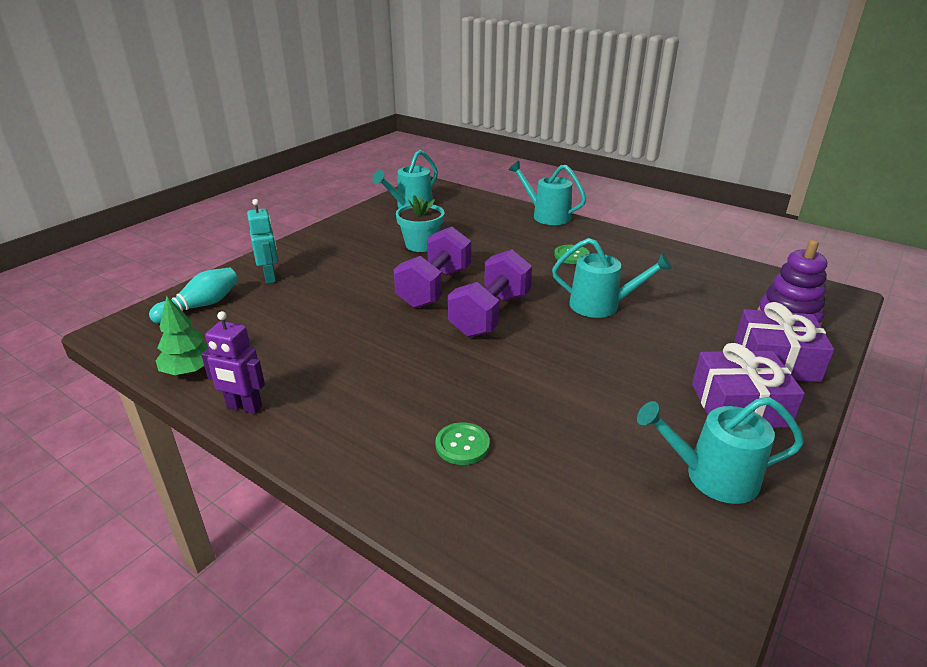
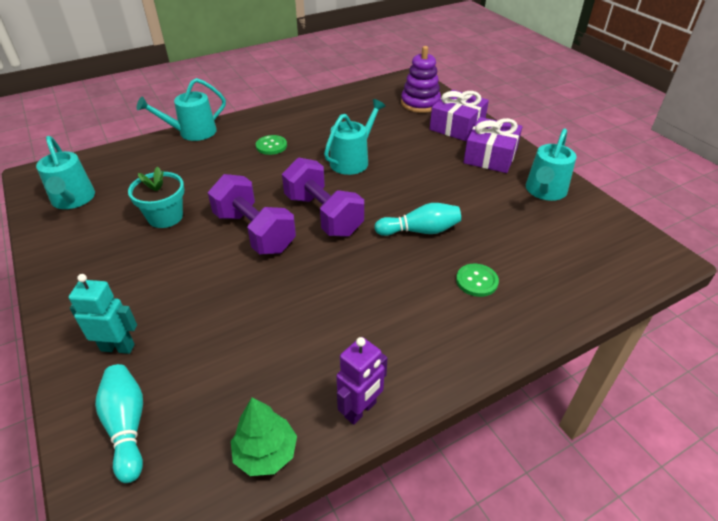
camera: 65 degrees left, 10 degrees up
none -> turquoise bowling pin [374,203,461,236]

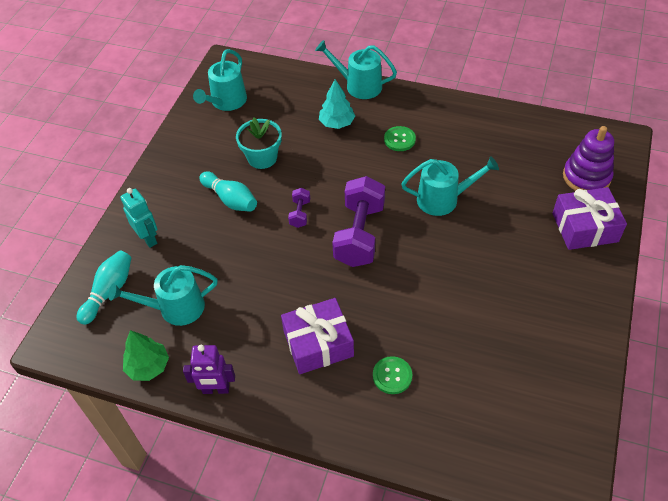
camera: 50 degrees right, 10 degrees up
purple dumbbell [208,174,296,254] -> purple dumbbell [288,188,310,228], size x0.46
turquoise bowling pin [374,203,461,236] -> turquoise bowling pin moved to [199,171,257,212]
purple gift [463,117,522,173] -> purple gift moved to [281,298,354,374]
turquoise watering can [526,128,577,201] -> turquoise watering can moved to [108,265,218,326]
none -> turquoise tree [319,79,355,129]

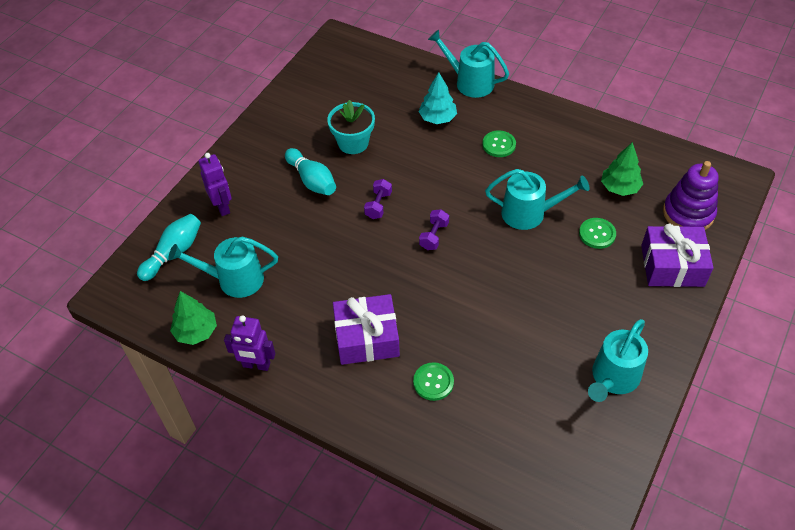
camera: 10 degrees right, 0 degrees up
turquoise robot [120,188,157,248] -> purple robot [198,153,232,216]
turquoise watering can [193,49,247,111] -> turquoise watering can moved to [588,319,648,402]
purple dumbbell [332,176,385,267] -> purple dumbbell [419,209,449,250], size x0.46
none -> green button [579,218,616,249]
none -> green tree [601,142,643,196]

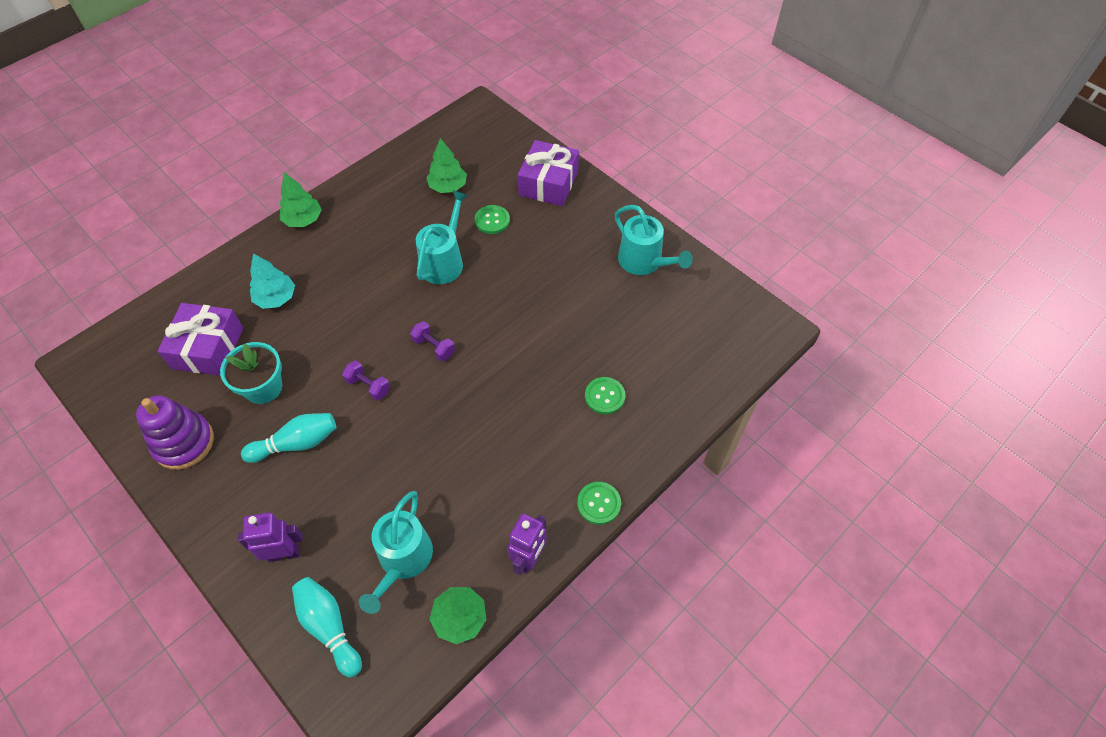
camera: 75 degrees left, 5 degrees up
purple gift [333,294,400,365] -> purple gift moved to [158,303,243,376]
turquoise watering can [428,30,509,98] -> none
green button [482,130,516,157] -> green button moved to [577,482,621,525]
purple stacking toy [663,161,719,230] -> purple stacking toy moved to [136,396,214,470]
none -> green tree [279,172,322,227]

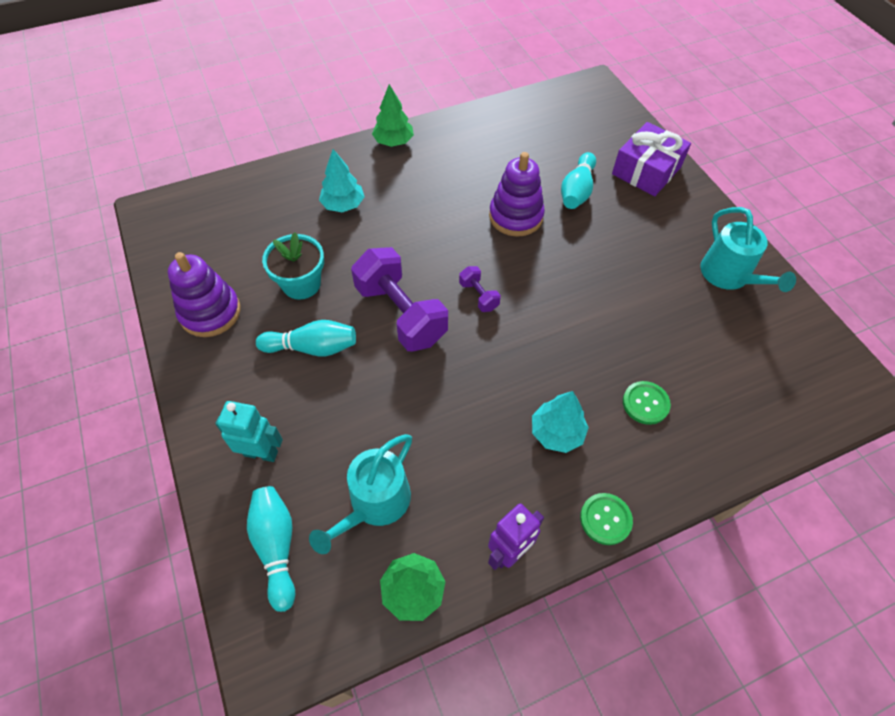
camera: 20 degrees right, 0 degrees up
purple gift [158,303,243,376] -> none
purple robot [238,513,303,562] -> turquoise robot [215,401,283,462]
purple dumbbell [342,361,390,401] -> purple dumbbell [351,247,448,351], size x2.20
turquoise watering can [416,190,468,284] -> purple stacking toy [489,152,545,237]
green tree [426,138,467,193] -> none
green button [475,205,510,234] -> turquoise bowling pin [561,152,596,209]
none -> turquoise tree [532,391,589,453]

